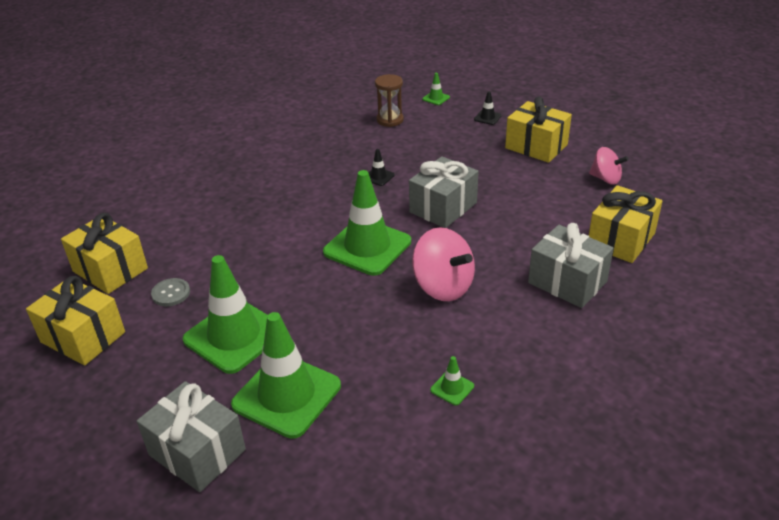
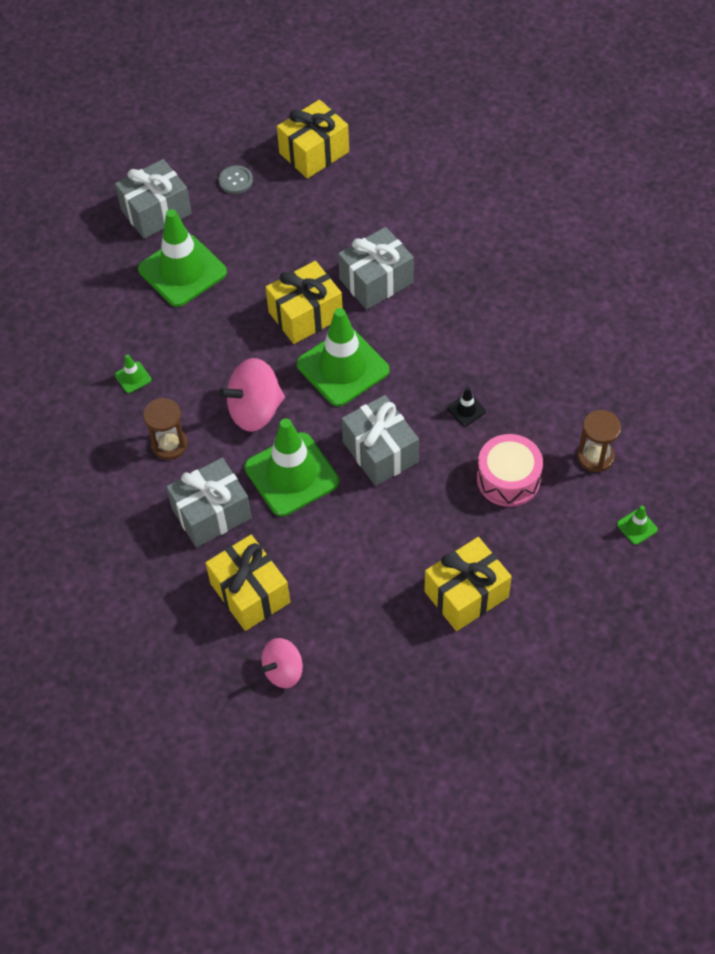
camera: 110 degrees right, 20 degrees up
yellow gift [61,213,148,294] -> yellow gift moved to [266,261,343,344]
grey button [151,278,190,306] -> grey button moved to [219,165,253,194]
green traffic cone [182,255,268,374] -> green traffic cone moved to [244,418,339,517]
black traffic cone [474,91,502,125] -> none
pink spinning top [589,147,629,185] -> pink spinning top moved to [261,638,303,688]
none -> brown hourglass [143,398,188,460]
none -> grey gift [338,227,414,310]
none -> pink drum [477,434,543,507]

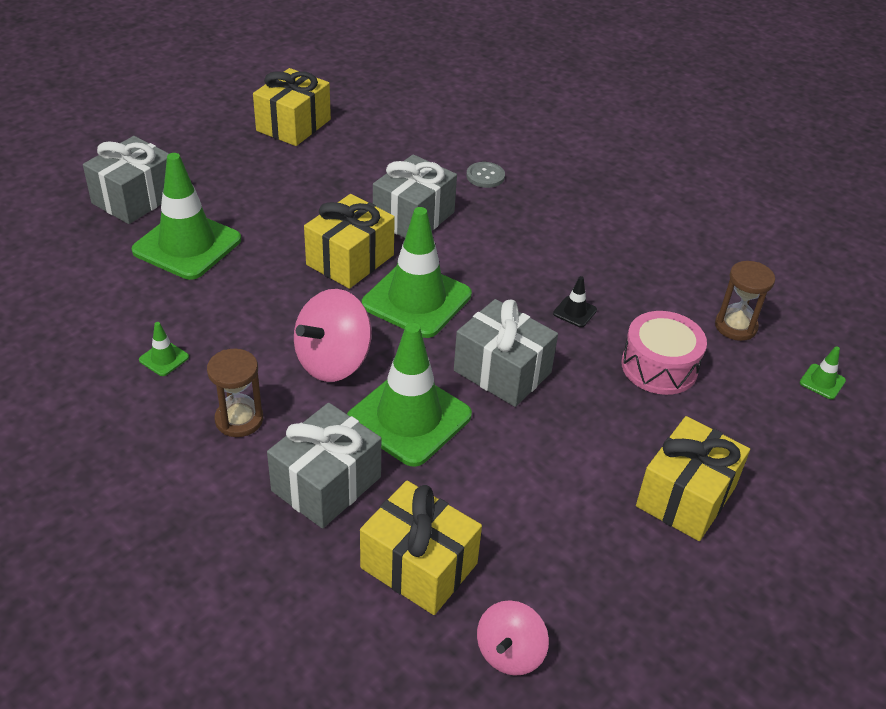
camera: 25 degrees left, 15 degrees down
grey button [219,165,253,194] -> grey button moved to [466,162,505,188]

